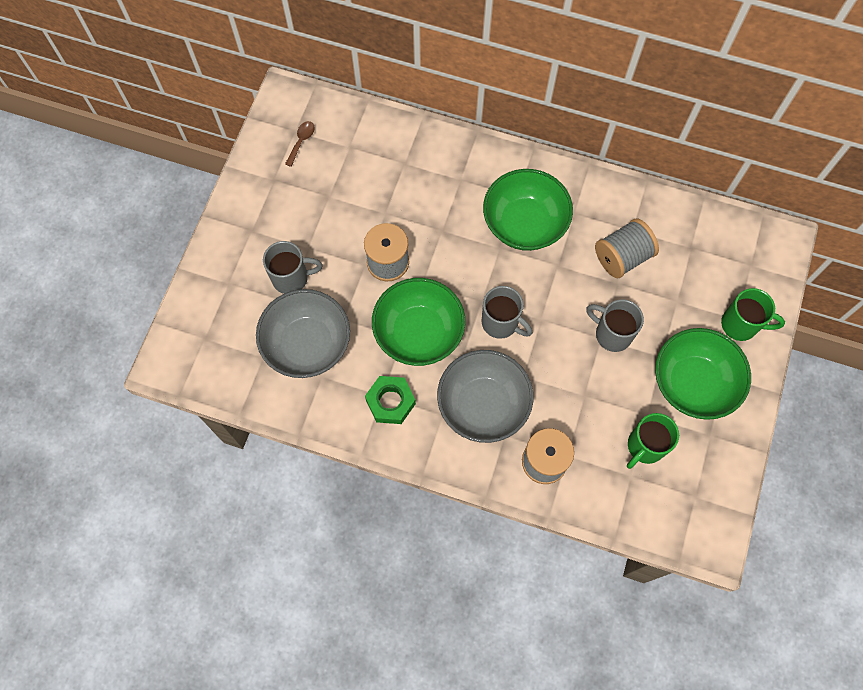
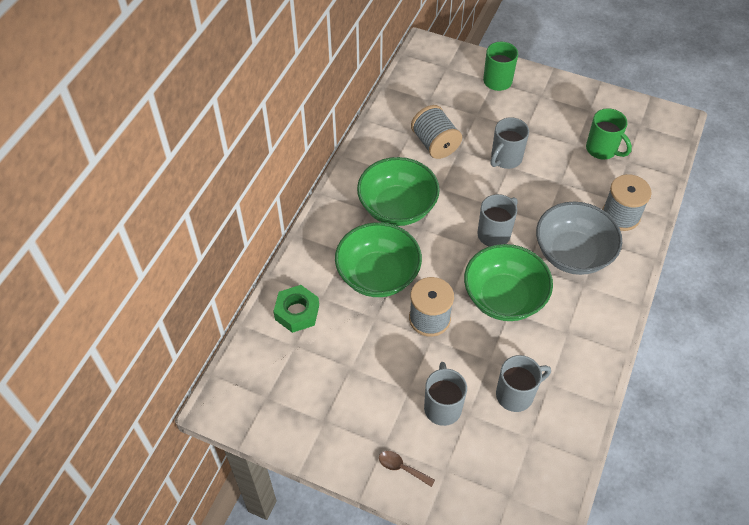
camera: 85 degrees left, 15 degrees down
grey bowl [256,289,350,378] -> grey mug [496,355,551,412]
brown spoon [285,121,315,167] -> brown spoon moved to [379,451,435,487]
green nut [365,376,416,424] -> green nut moved to [273,285,319,333]
green bowl [655,328,751,420] -> green bowl moved to [335,222,422,297]

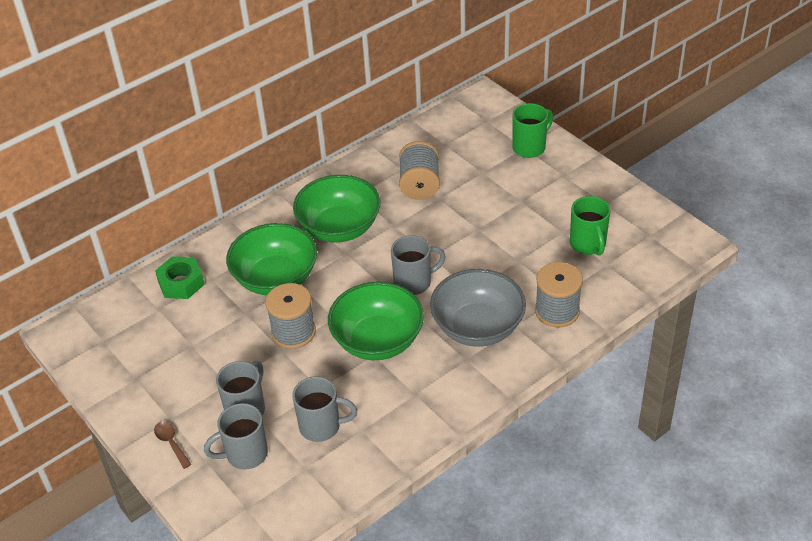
camera: 30 degrees right, 10 degrees down
grey mug [491,117,529,169] -> grey mug moved to [204,403,268,470]

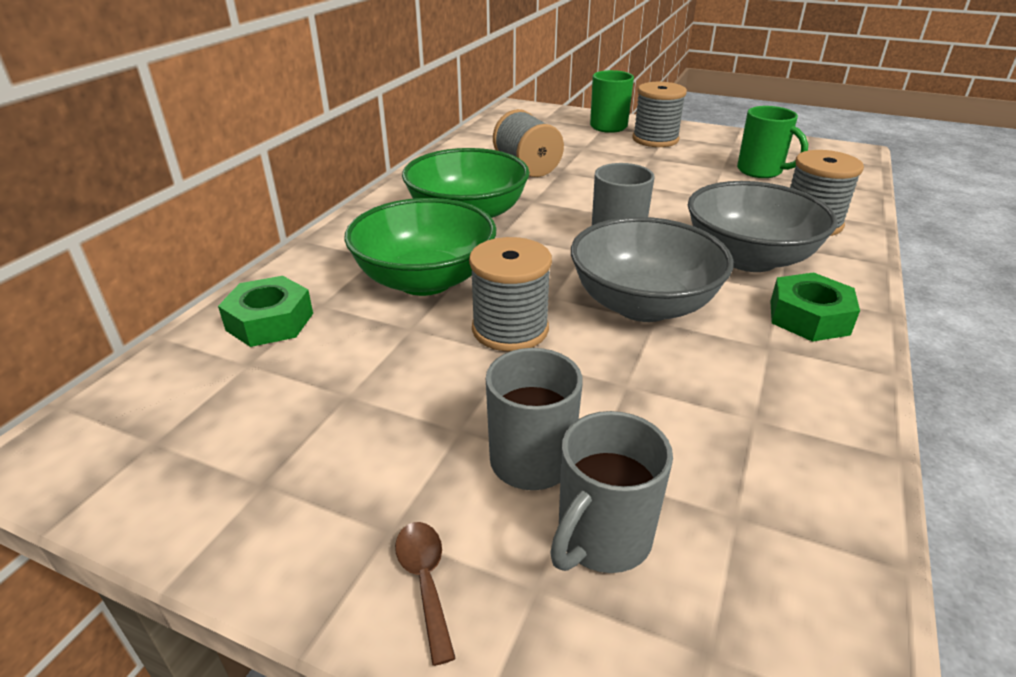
camera: 30 degrees left, 10 degrees down
brown spoon [154,422,191,469] -> brown spoon turned 45 degrees clockwise [395,522,456,666]
grey mug [292,376,357,442] -> none
green bowl [328,282,424,360] -> grey bowl [571,217,733,322]
none -> grey spool [632,82,687,147]
none -> green nut [770,272,860,342]

